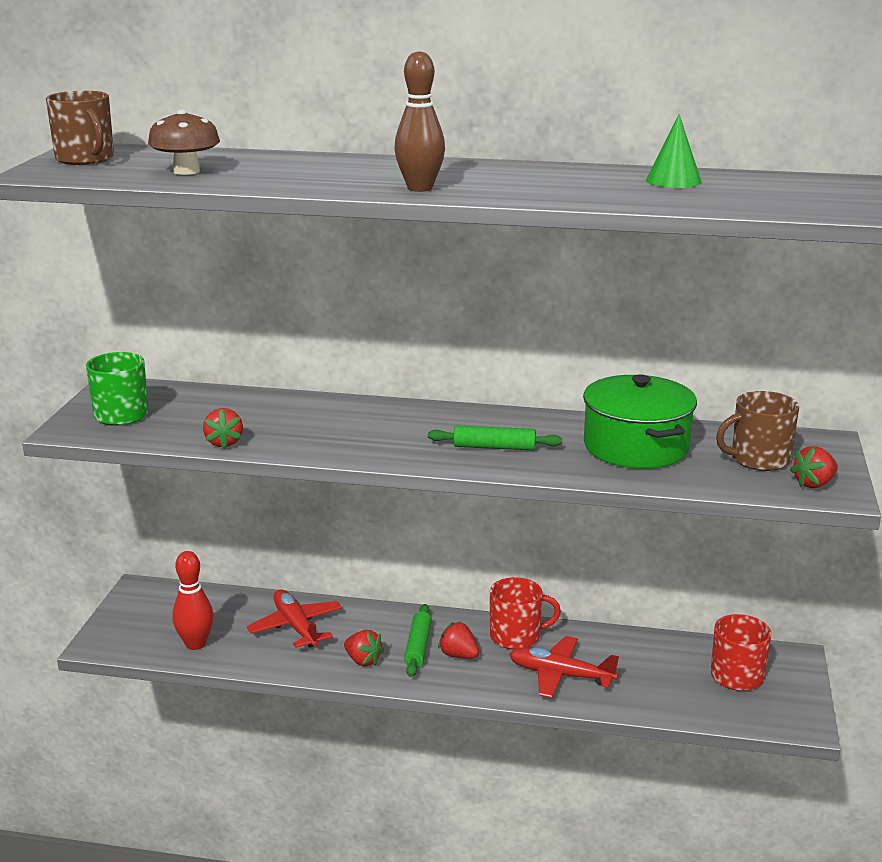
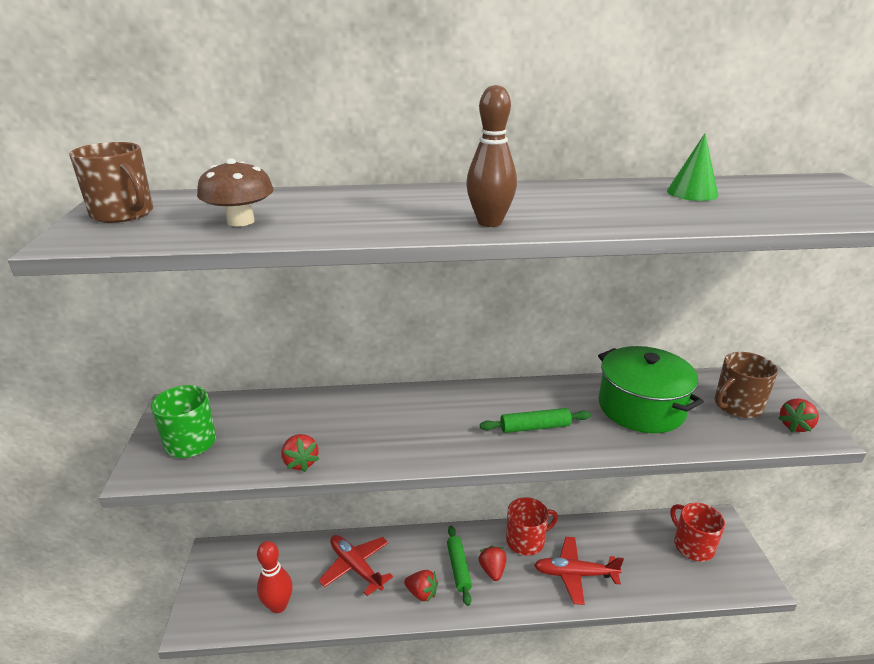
camera: 15 degrees left, 5 degrees up
red strawberry [438,622,479,659] -> red strawberry turned 60 degrees clockwise [479,546,506,581]

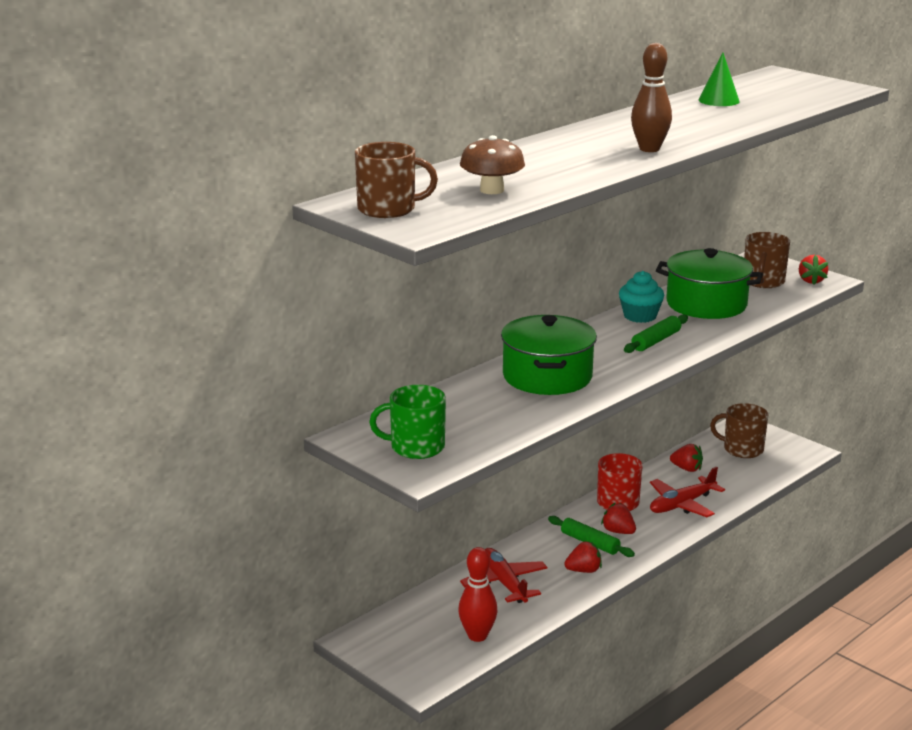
camera: 40 degrees left, 5 degrees down
red strawberry [281,434,319,472] -> red strawberry moved to [670,444,703,472]
red plane [319,535,393,596] -> red plane turned 60 degrees clockwise [460,548,548,603]
red mug [670,503,725,562] -> brown mug [710,403,769,458]
none -> green pot [501,315,597,395]
none -> turquoise cupcake [619,271,664,323]

